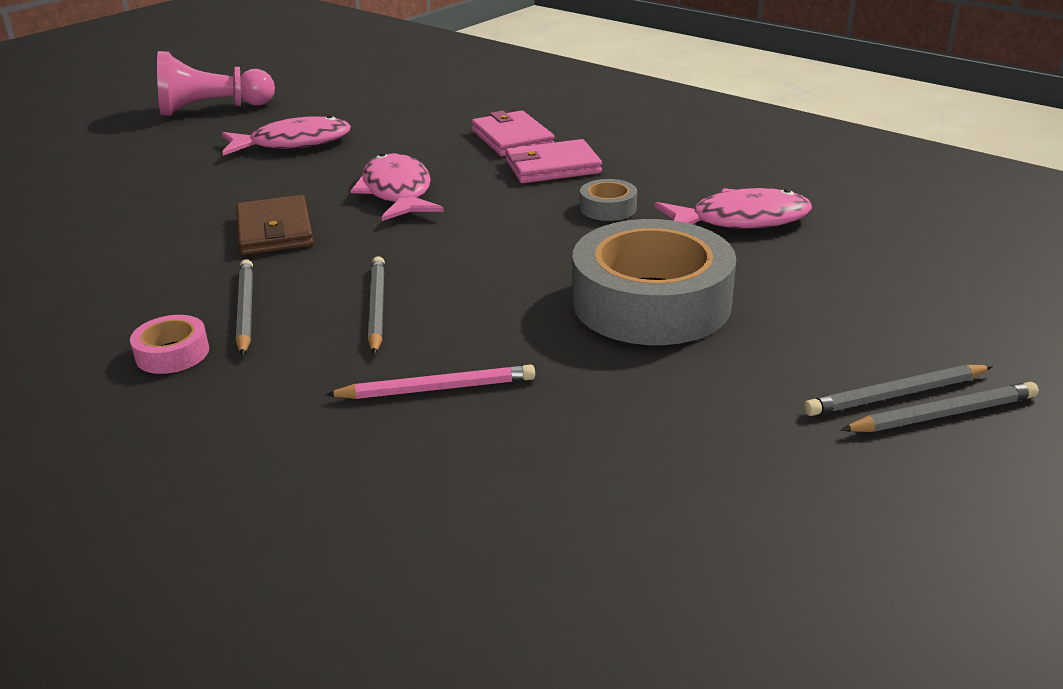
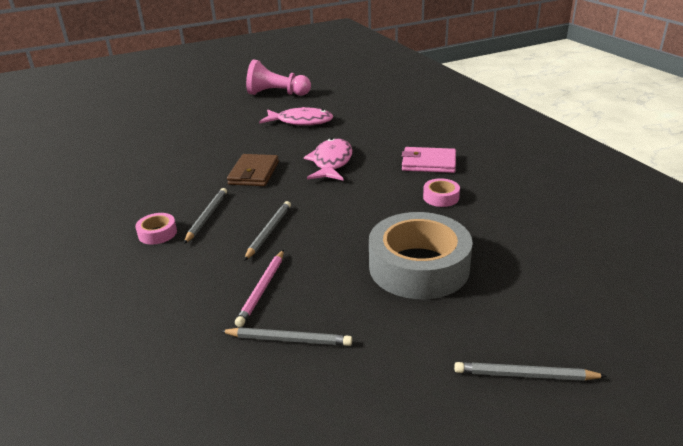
camera: 25 degrees right, 0 degrees up
pink pencil [325,364,535,399] -> pink pencil turned 90 degrees clockwise [235,250,284,327]
pink wallet [471,110,555,156] -> none
grey tape [580,179,637,221] -> pink tape [423,178,460,207]
pink fish [655,188,812,229] -> none
grey pencil [841,382,1039,432] -> grey pencil moved to [221,327,352,346]

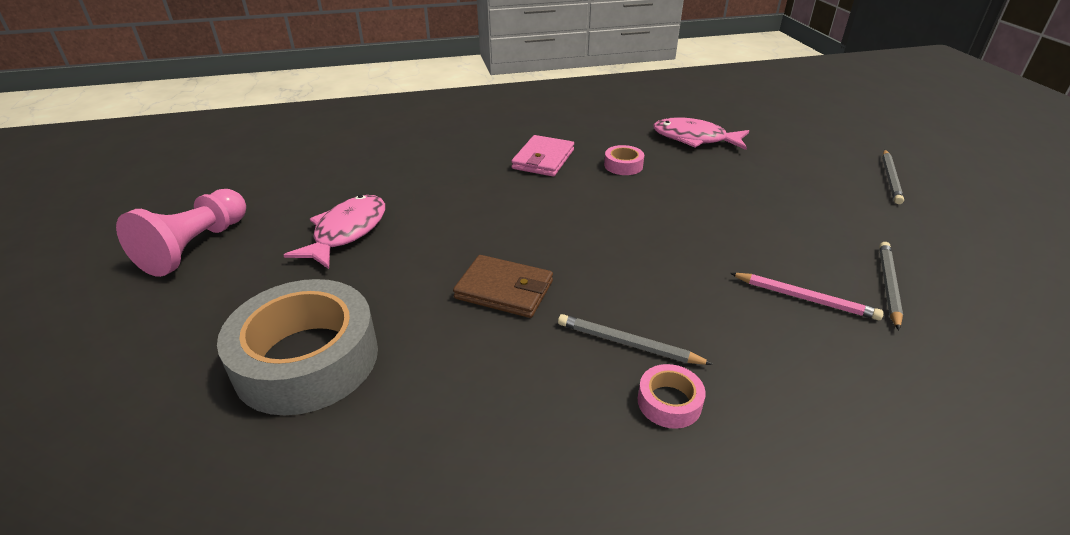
camera: 80 degrees left, 5 degrees up
grey pencil [244,201,291,261] -> none
pink fish [304,138,352,181] -> pink fish moved to [653,117,749,150]
grey tape [369,212,473,299] -> grey tape moved to [217,279,378,415]

